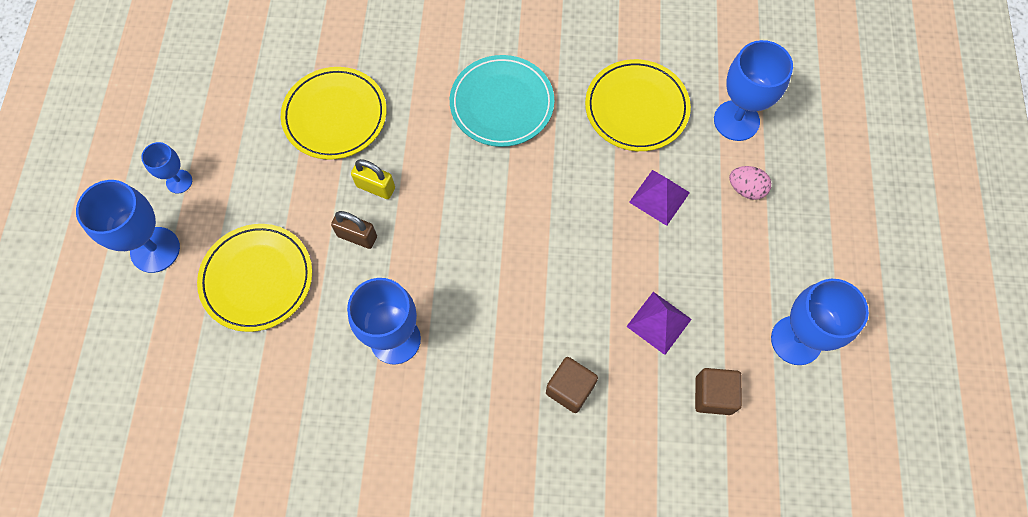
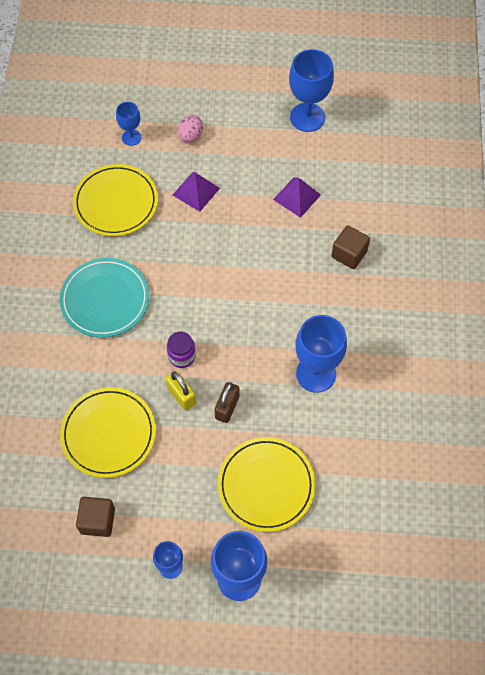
camera: 90 degrees left, 5 degrees down
yellow padlock [351,159,395,199] -> yellow padlock turned 60 degrees counterclockwise [166,371,196,410]
brown cube [695,368,742,415] -> brown cube moved to [76,497,115,537]
blue goblet [714,40,793,141] -> blue goblet [116,102,141,146], size x0.55
none -> purple jar [167,332,196,368]

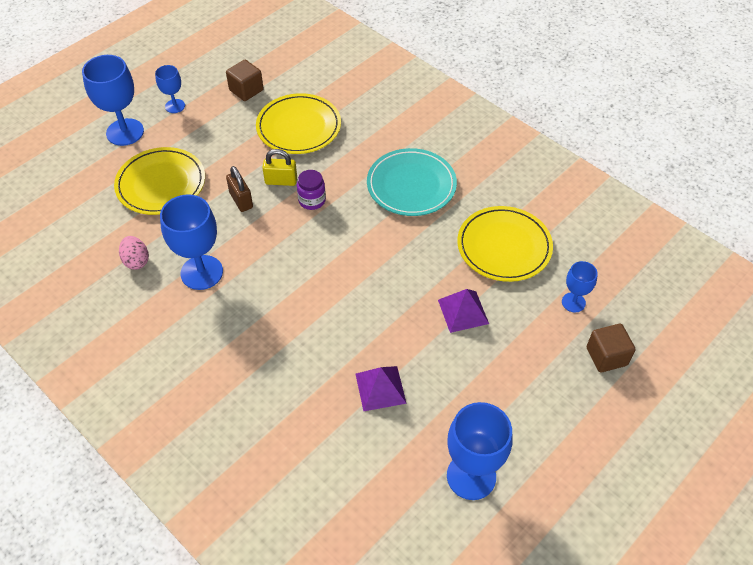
camera: 130 degrees right, 10 degrees down
pink egg [178,115,203,143] -> pink egg moved to [119,236,149,270]
brown cube [331,225,370,269] -> brown cube moved to [587,324,635,373]

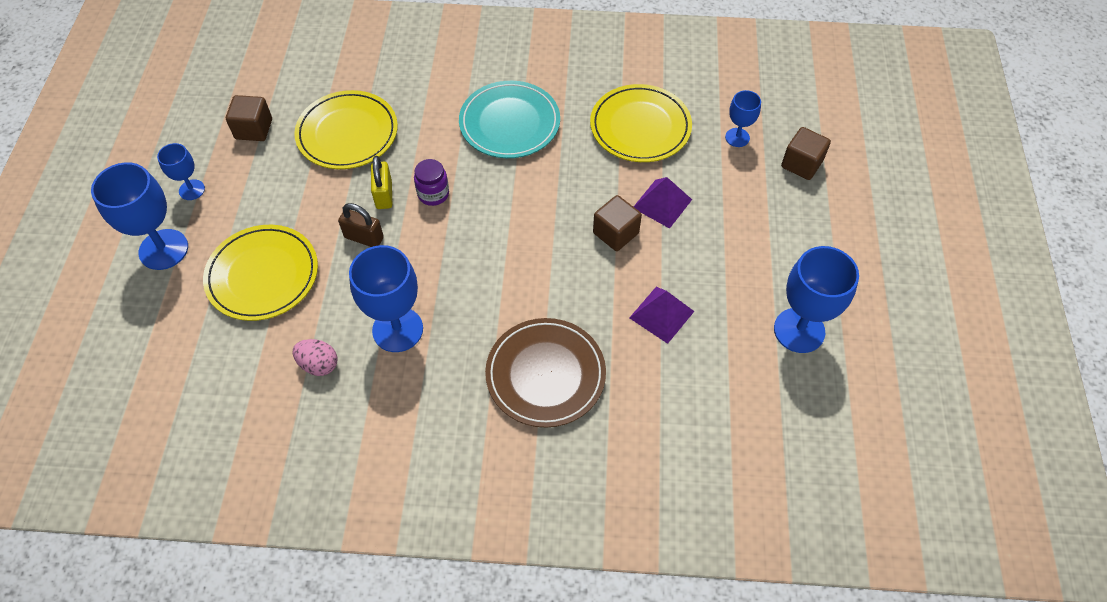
camera: 40 degrees left, 5 degrees up
yellow padlock [262,149,297,186] -> yellow padlock turned 60 degrees counterclockwise [371,156,392,209]
none -> brown plate [485,318,606,428]
none -> brown cube [593,195,642,251]

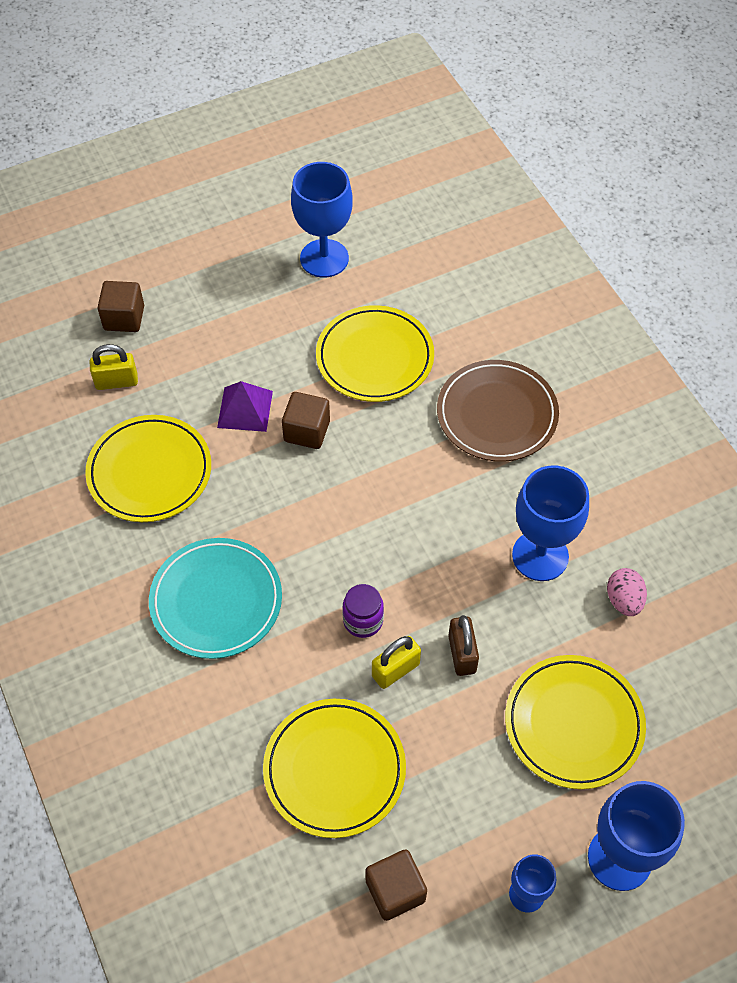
camera: 120 degrees left, 0 degrees up
purple pyramid [629,287,694,344] -> yellow plate [316,305,434,402]
blue goblet [725,90,761,147] -> yellow padlock [90,344,138,390]

